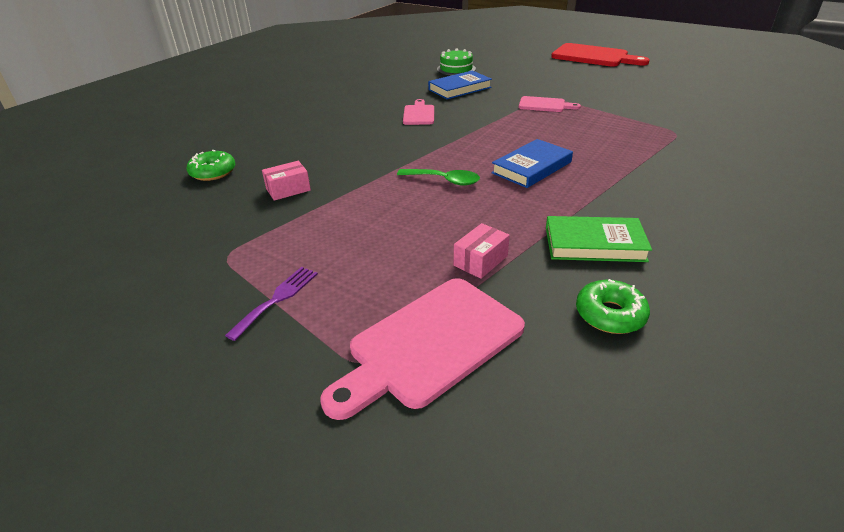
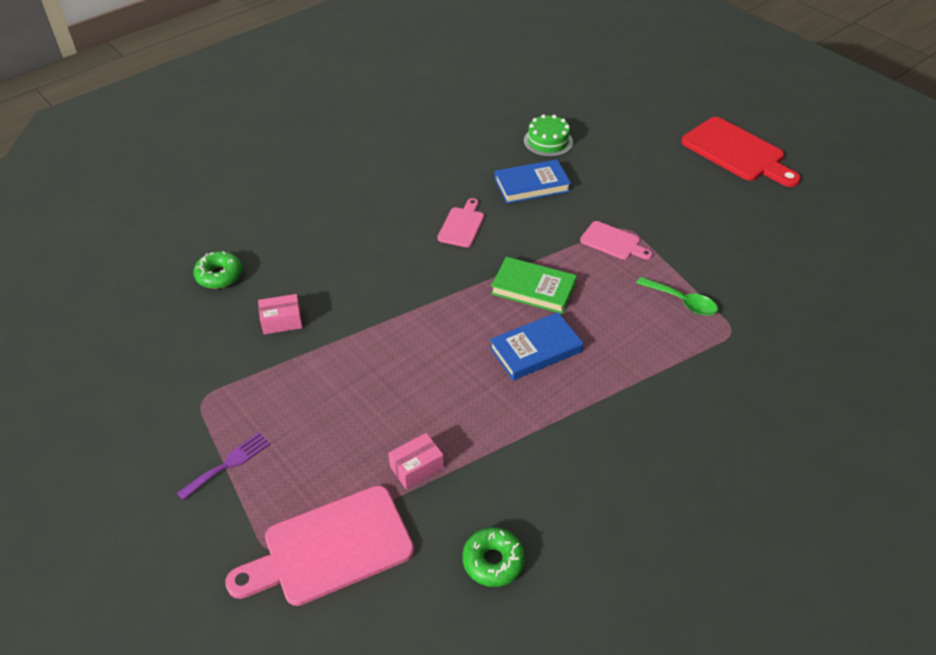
camera: 15 degrees right, 10 degrees up
green spoon [397,169,480,186] -> green spoon moved to [637,277,718,316]
green book [546,216,652,262] -> green book moved to [491,257,577,314]

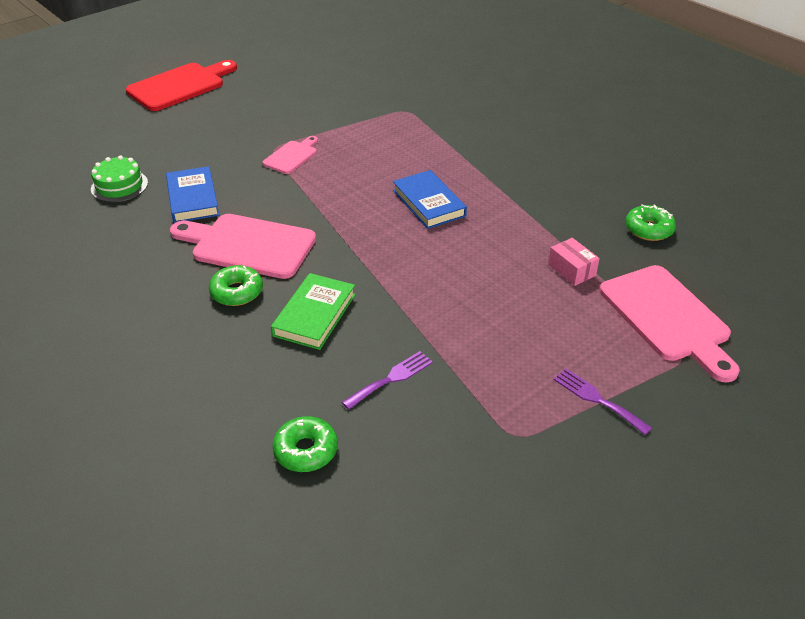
camera: 90 degrees left, 5 degrees down
pink box [258,294,303,334] -> purple fork [342,351,433,410]
pink cutting board [437,198,484,247] -> pink cutting board [170,214,316,279], size x1.87
green book [491,257,577,314] -> green book moved to [271,273,355,350]
green spoon [637,277,718,316] -> none
none -> green donut [209,265,263,306]

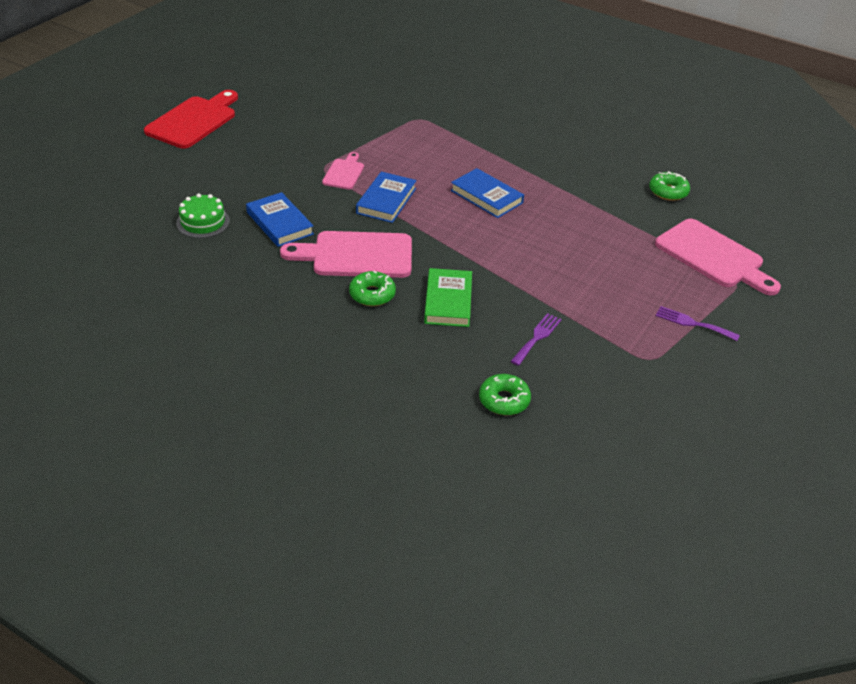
camera: 20 degrees left, 0 degrees up
pink box [548,238,600,286] -> none
none -> blue book [356,172,417,223]

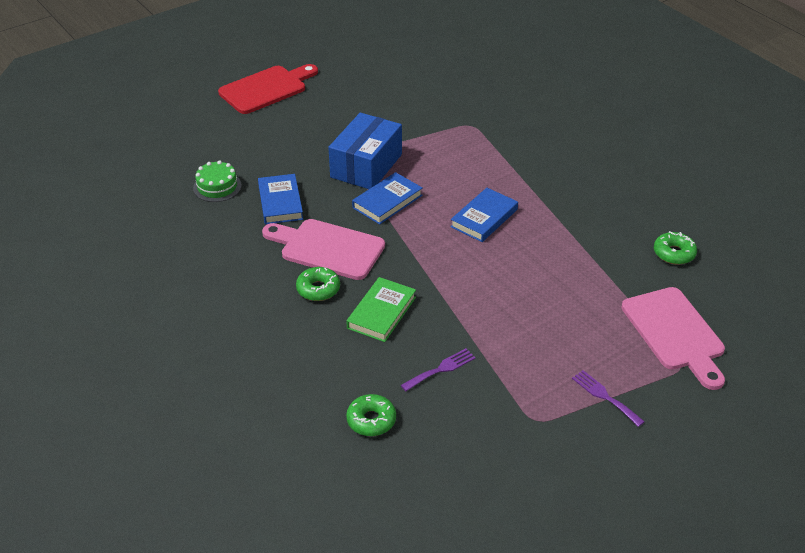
camera: 25 degrees right, 0 degrees up
pink cutting board [322,152,364,189] -> blue box [328,113,402,189]
blue book [451,168,524,218] -> blue book turned 60 degrees clockwise [450,188,518,242]

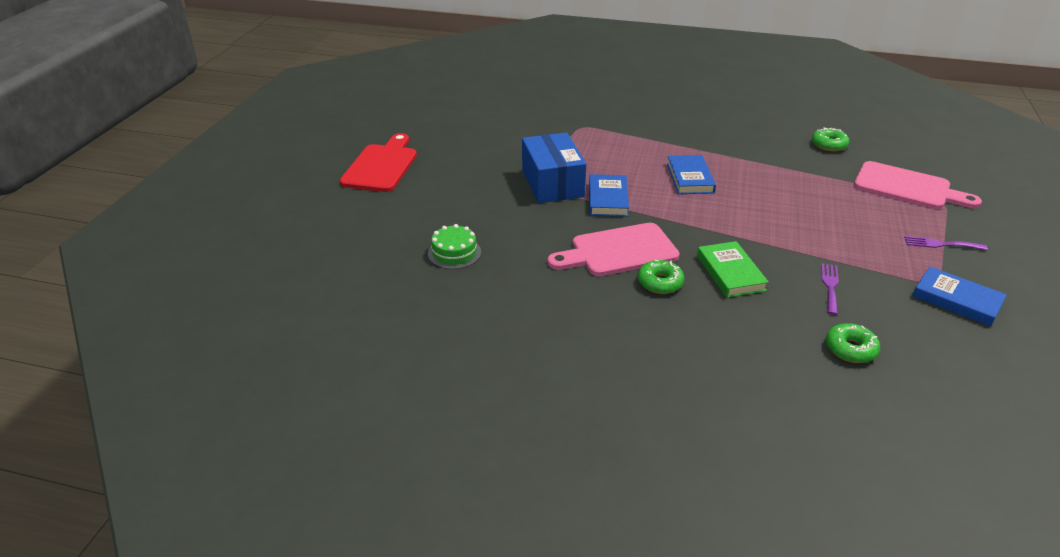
camera: 40 degrees left, 5 degrees down
blue book [258,174,303,224] -> blue book moved to [913,267,1007,326]

